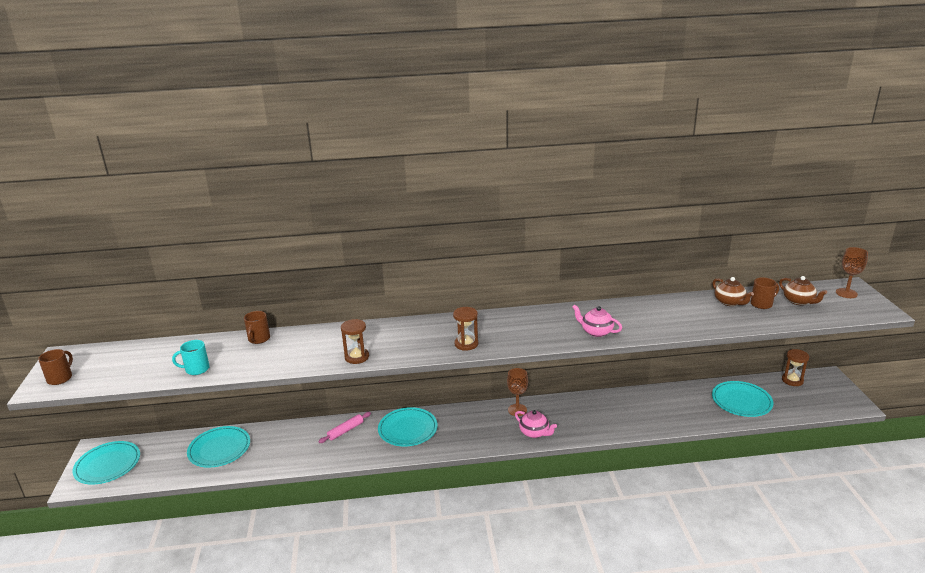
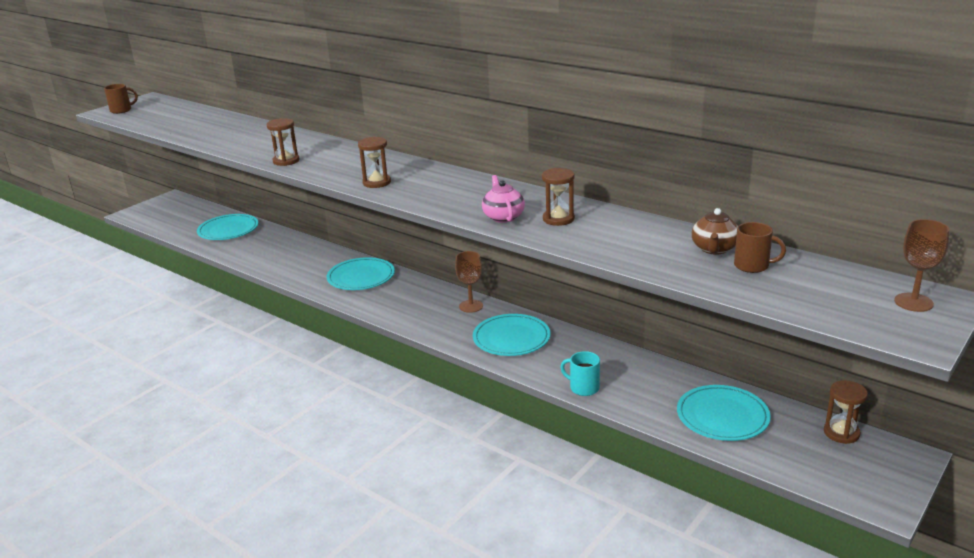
camera: 45 degrees right, 0 degrees up
turquoise plate [73,441,140,484] -> turquoise plate moved to [473,314,551,356]
turquoise mug [172,340,210,375] -> turquoise mug moved to [560,351,600,396]
brown mug [244,311,270,344] -> none
pink rolling pin [318,412,371,443] -> none
pink teapot [515,410,557,438] -> none
brown teapot [779,276,827,305] -> none
none -> brown hourglass [542,168,575,226]

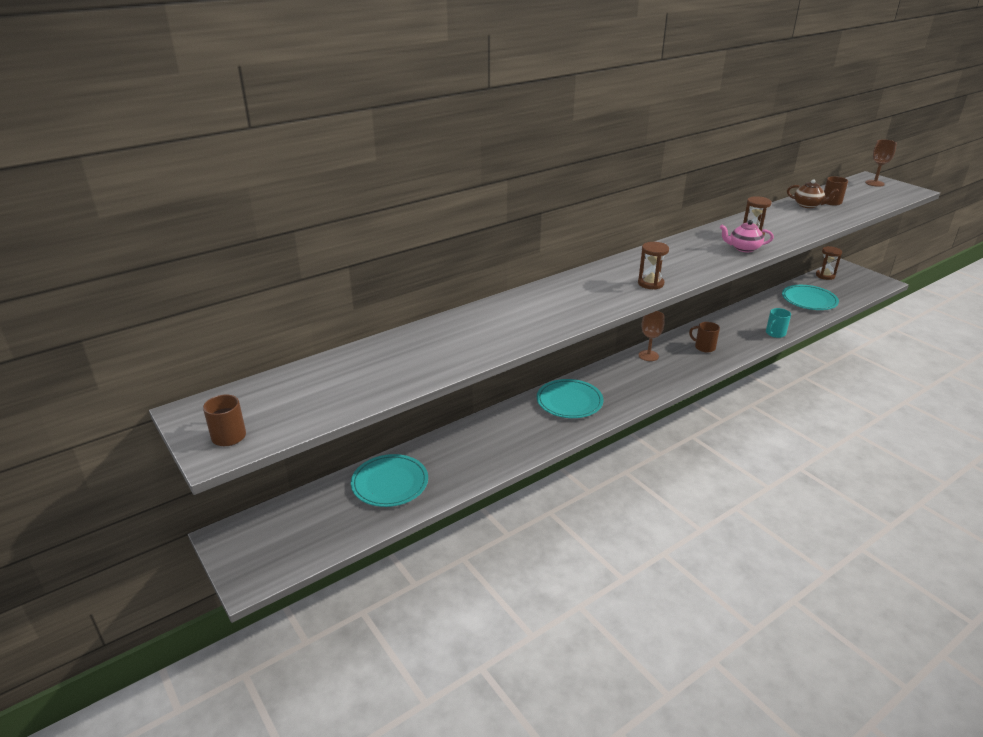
camera: 75 degrees left, 5 degrees up
brown hourglass [267,118,299,166] -> none
turquoise plate [473,314,551,356] -> brown mug [689,322,720,352]

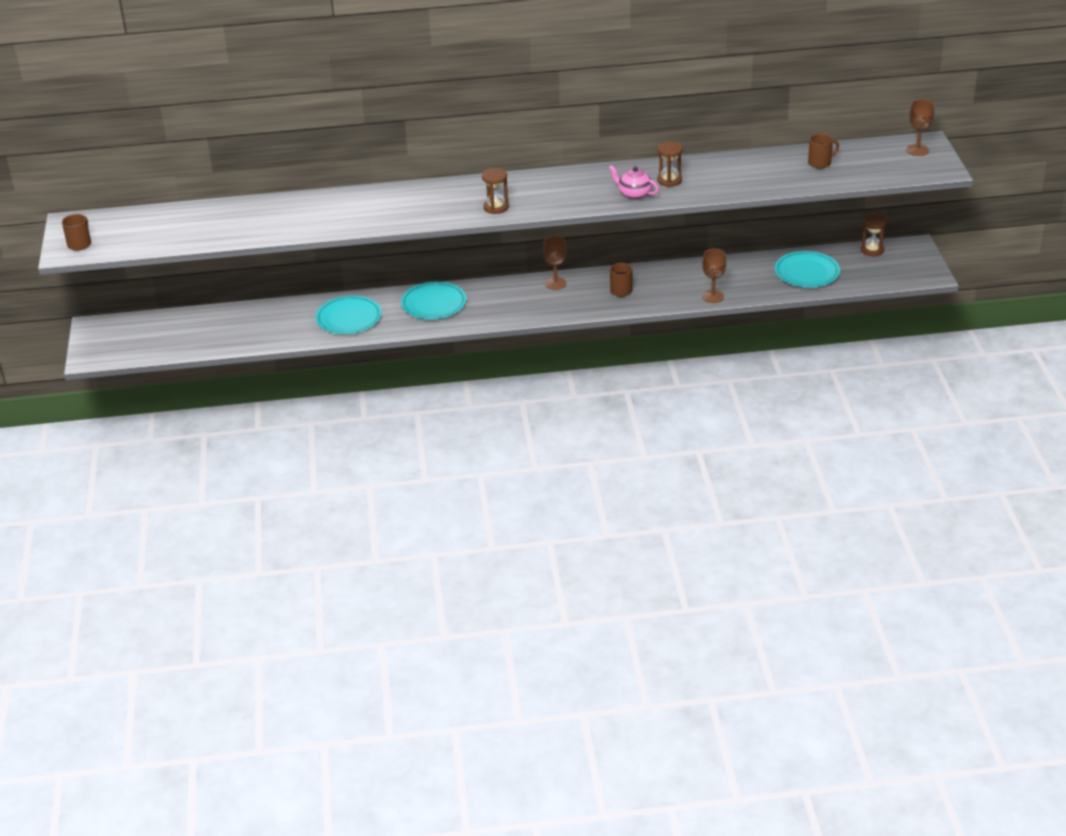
camera: 30 degrees right, 5 degrees up
turquoise plate [351,454,428,507] -> turquoise plate moved to [315,296,382,334]
turquoise mug [766,308,791,338] -> brown goblet [702,248,726,303]
brown teapot [787,179,839,208] -> none

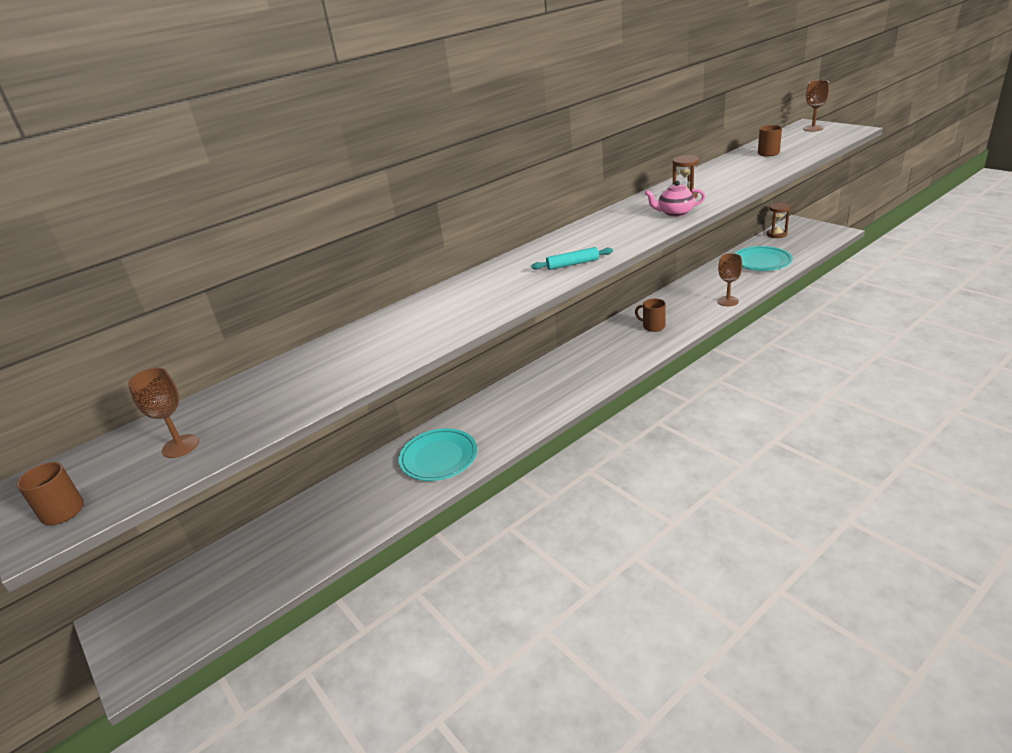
camera: 30 degrees left, 5 degrees down
turquoise plate [401,281,466,320] -> none
brown hourglass [482,168,509,214] -> turquoise rolling pin [531,247,613,270]
brown goblet [543,236,567,290] -> brown goblet moved to [128,368,199,458]

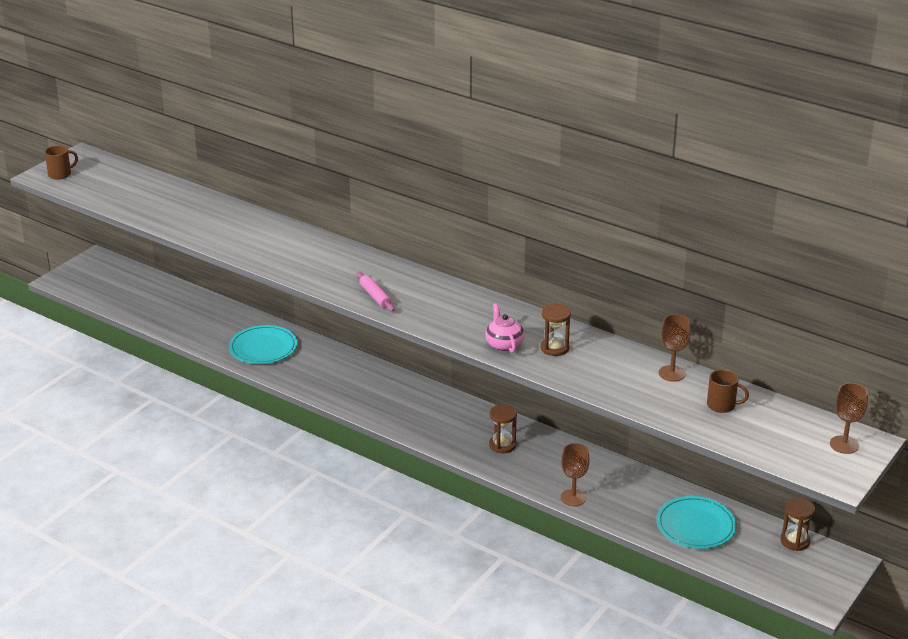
camera: 70 degrees right, 0 degrees up
brown goblet [128,368,199,458] -> brown goblet moved to [659,314,691,382]
turquoise rolling pin [531,247,613,270] -> pink rolling pin [357,272,395,312]
brown mug [635,299,666,332] -> brown hourglass [489,404,517,453]

